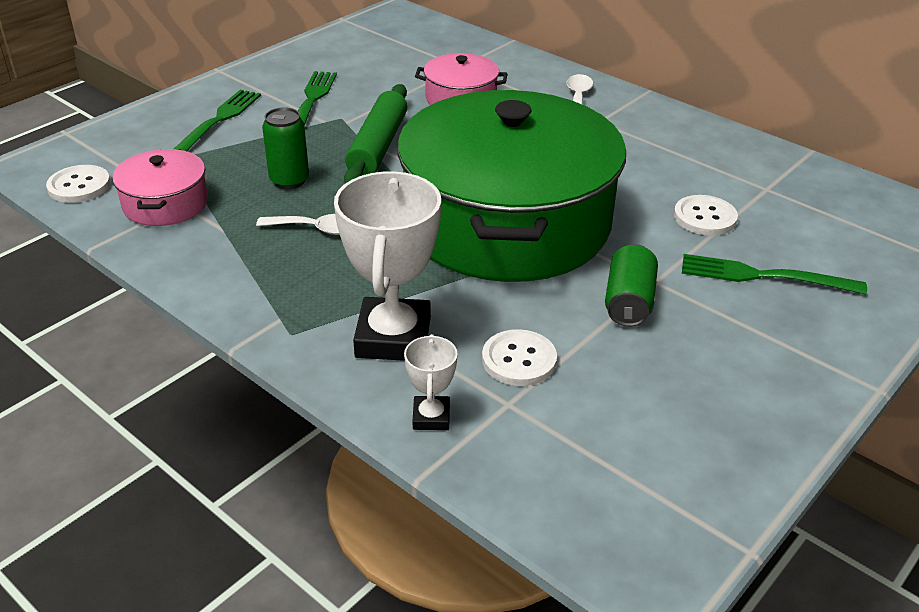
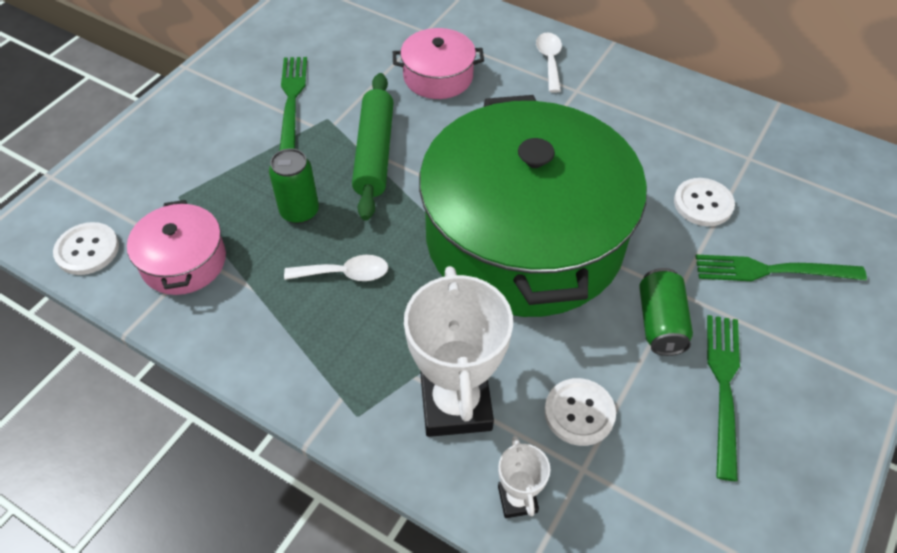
camera: 10 degrees left, 15 degrees up
green fork [174,90,261,151] -> green fork moved to [707,315,740,481]

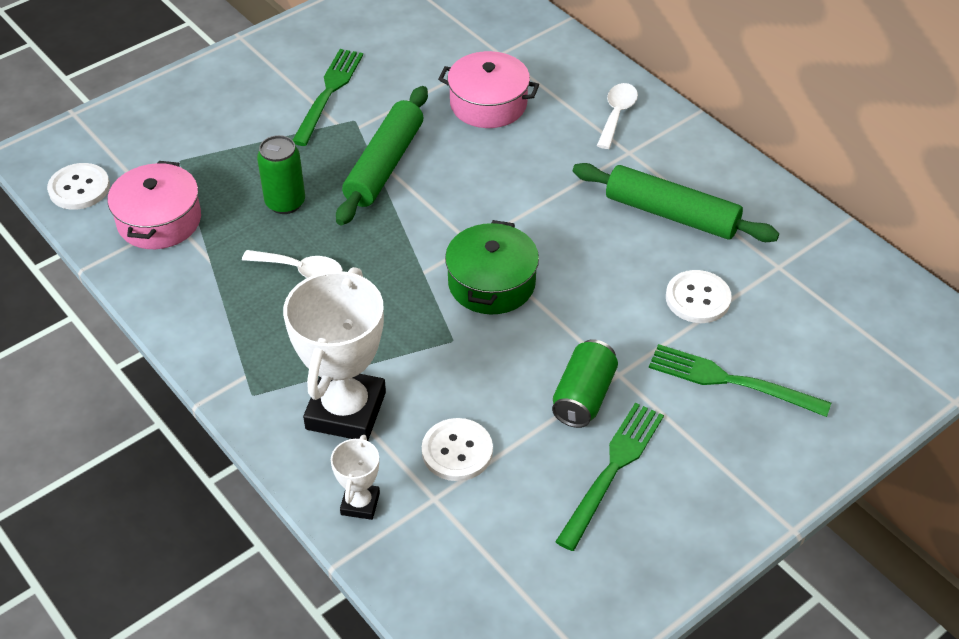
camera: 20 degrees right, 5 degrees down
green pot [419,95,647,317] -> green pot [445,220,539,314], size x0.42
none -> green rolling pin [573,163,779,242]

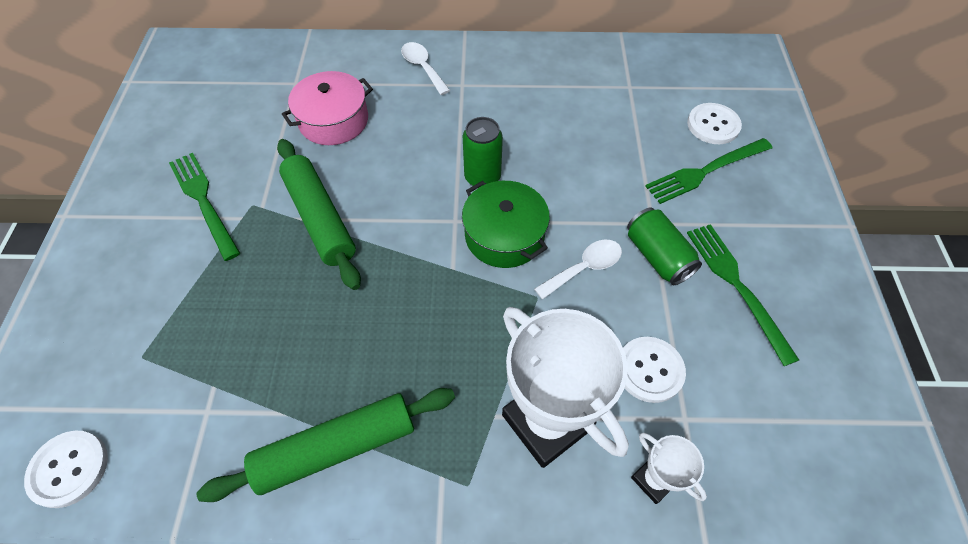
camera: 50 degrees left, 10 degrees up
pink pot [108,161,201,249] -> none
white spoon [242,250,343,278] -> white spoon moved to [534,240,622,300]
green can [257,135,305,214] -> green can moved to [463,117,503,187]
green rolling pin [573,163,779,242] -> green rolling pin moved to [197,388,455,502]
white button [666,270,732,323] -> white button moved to [687,103,742,144]

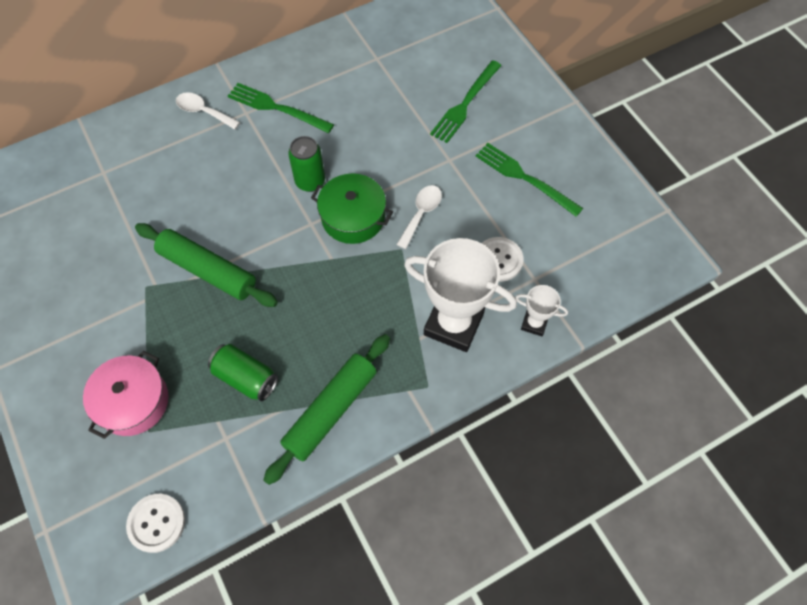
camera: 30 degrees left, 5 degrees up
green fork [169,153,240,261] -> green fork moved to [228,83,334,133]
pink pot [282,71,373,145] -> pink pot moved to [83,351,169,439]
green can [627,207,702,285] -> green can moved to [208,344,278,401]
white button [687,103,742,144] -> none

